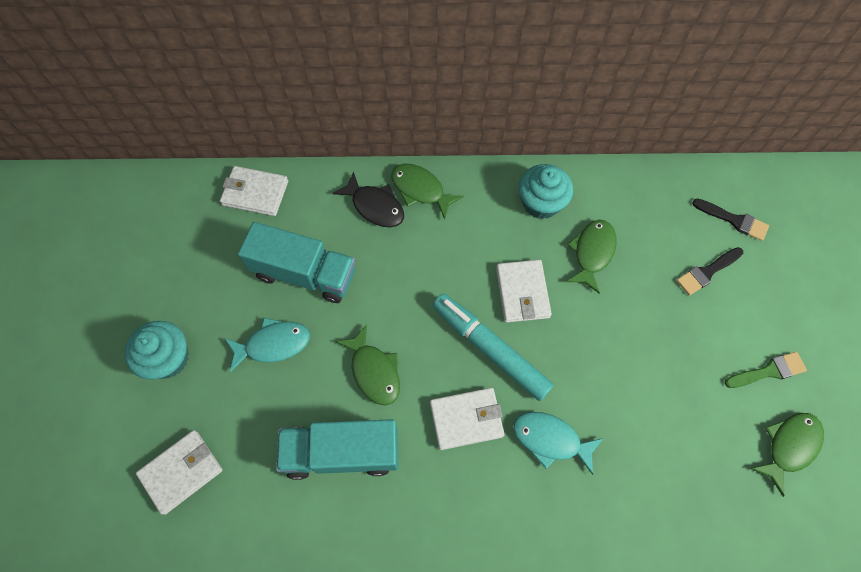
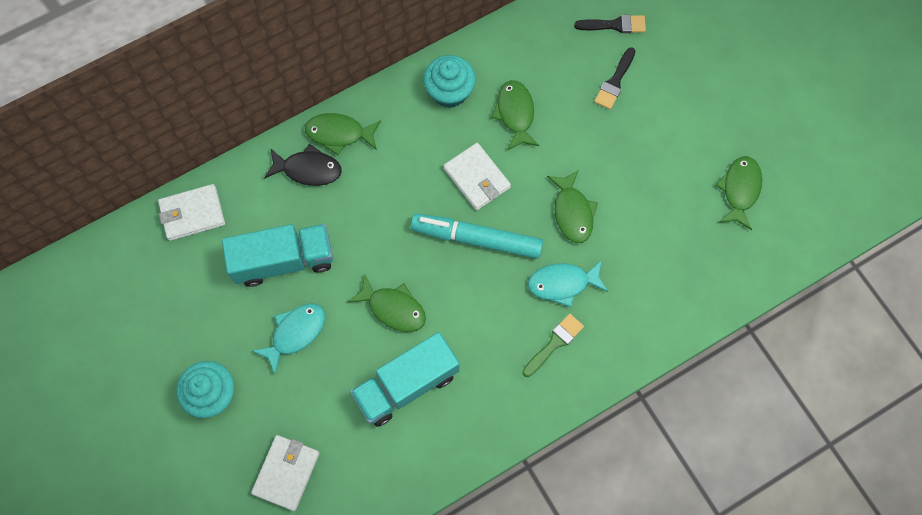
camera: 30 degrees left, 5 degrees up
white wallet [430,388,505,450] -> none
green brush [724,352,807,388] -> green brush moved to [522,314,584,377]
none -> green fish [547,170,598,243]

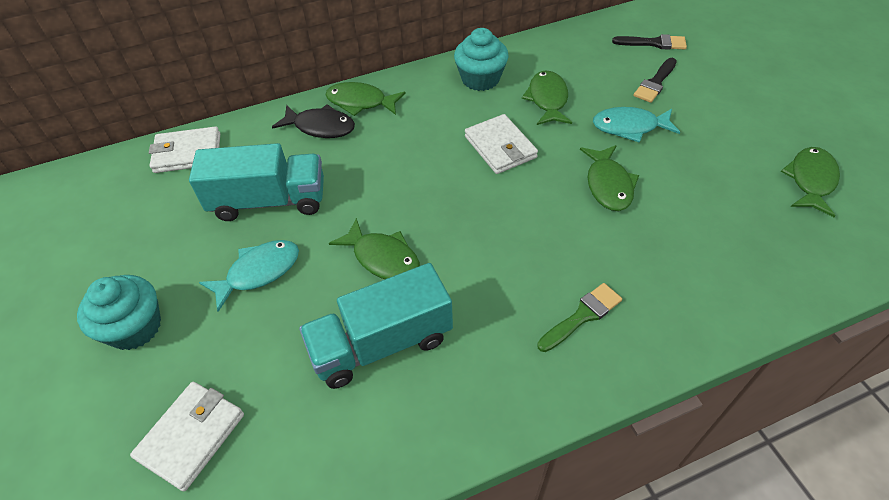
camera: 10 degrees right, 20 degrees down
turquoise marker [411,213,543,259] -> none
turquoise fish [528,260,608,307] -> turquoise fish moved to [593,107,680,143]

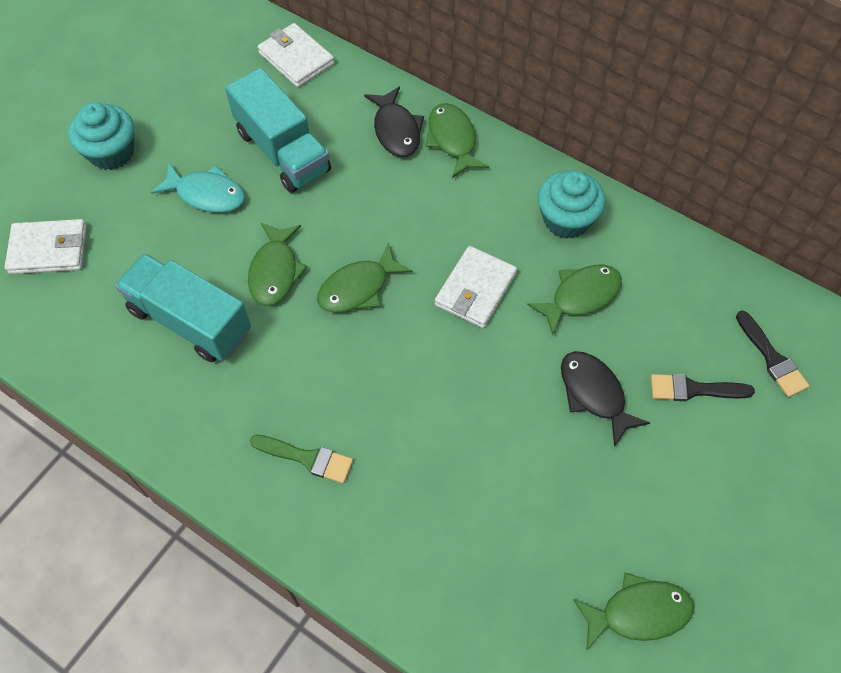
camera: 55 degrees right, 10 degrees up
green fish [580,145,639,211] -> green fish moved to [317,243,413,313]
turquoise fish [593,107,680,143] -> black fish [561,351,650,447]

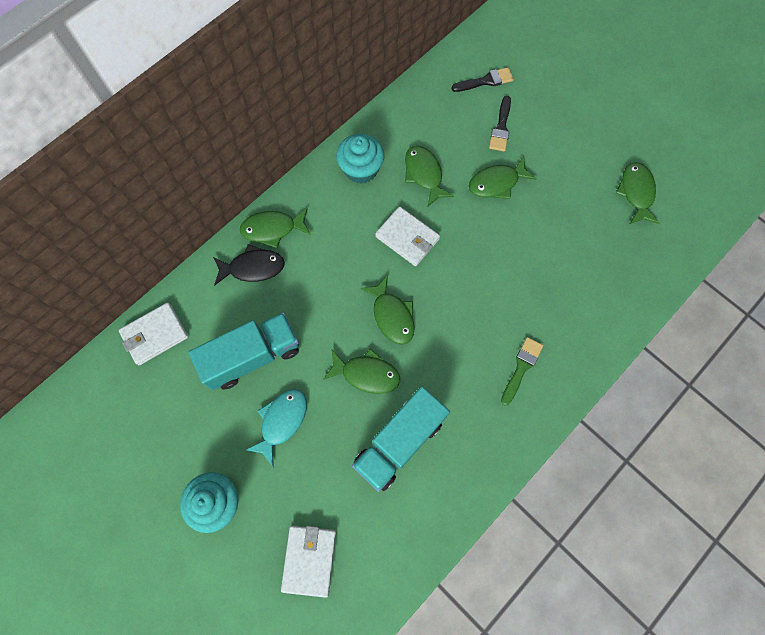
camera: 80 degrees left, 10 degrees up
black fish [561,351,650,447] -> green fish [469,156,537,199]

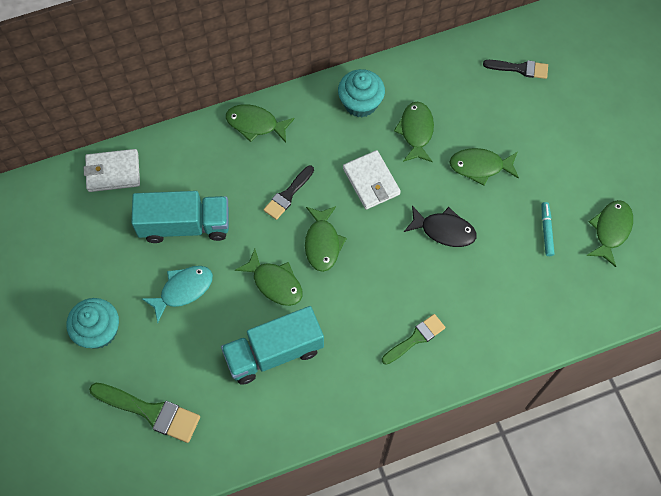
camera: 25 degrees right, 5 degrees down
black fish [213,244,285,285] -> black fish moved to [404,205,477,247]
white wallet [281,525,336,598] -> green brush [89,383,200,443]
black brush [489,96,511,152] -> black brush moved to [263,165,314,220]
none -> turquoise marker [542,202,555,256]

